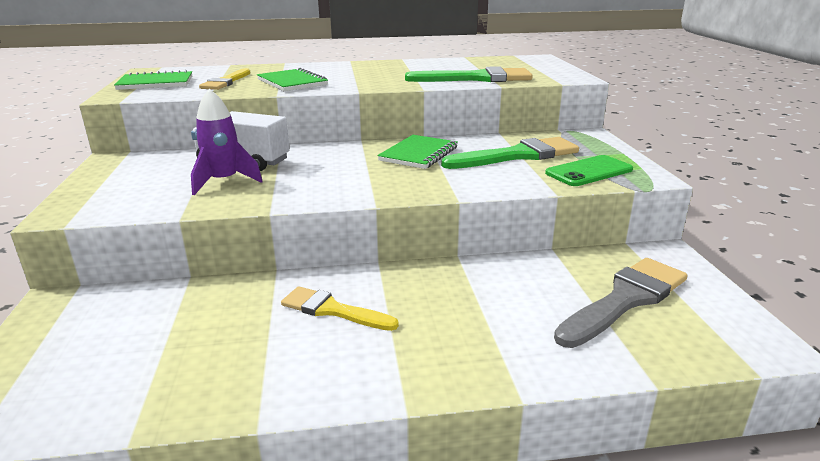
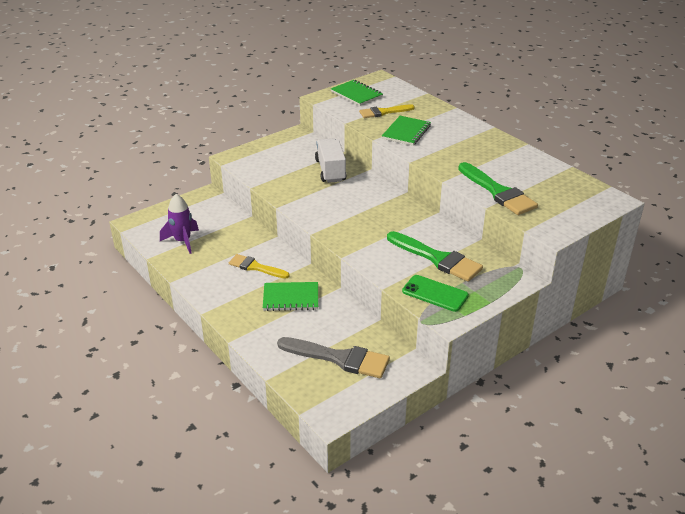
camera: 60 degrees right, 10 degrees up
purple rocket [191,89,263,195] -> purple rocket moved to [160,194,199,254]
yellow brush [281,286,399,331] -> yellow brush turned 60 degrees counterclockwise [229,254,290,279]
green notebook [378,135,458,169] -> green notebook moved to [263,282,318,311]

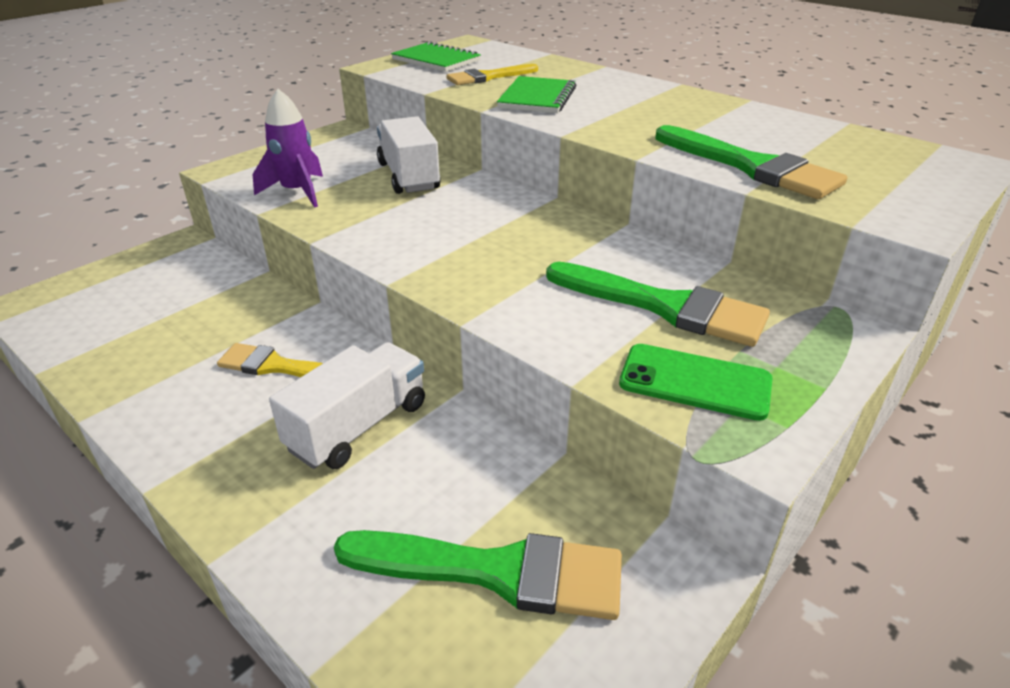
camera: 10 degrees left, 0 degrees up
purple rocket [160,194,199,254] -> purple rocket moved to [253,89,323,208]
green notebook [263,282,318,311] -> white truck [269,342,425,469]
grey brush [277,337,390,378] -> green brush [334,530,622,620]

